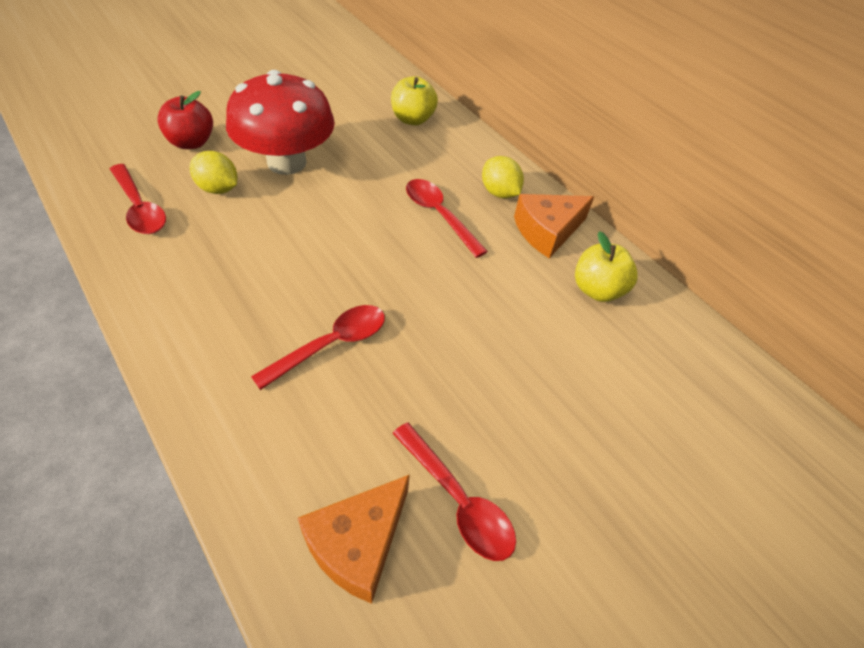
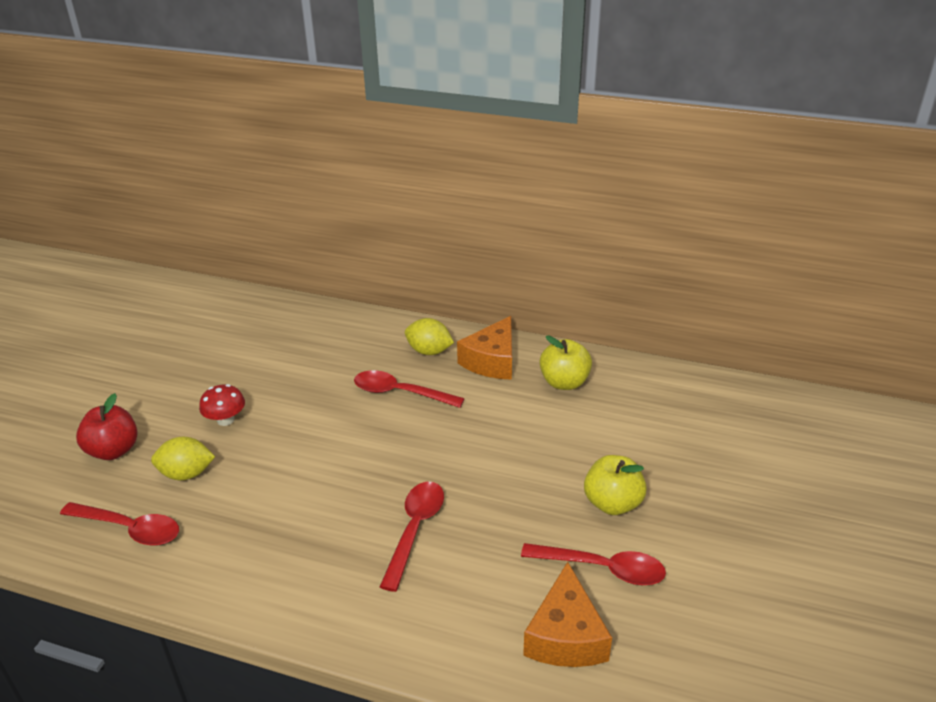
camera: 30 degrees left, 15 degrees down
red mushroom [226,70,335,175] -> red mushroom [199,384,245,426], size x0.42
yellow apple [391,76,438,125] -> yellow apple moved to [584,455,647,515]

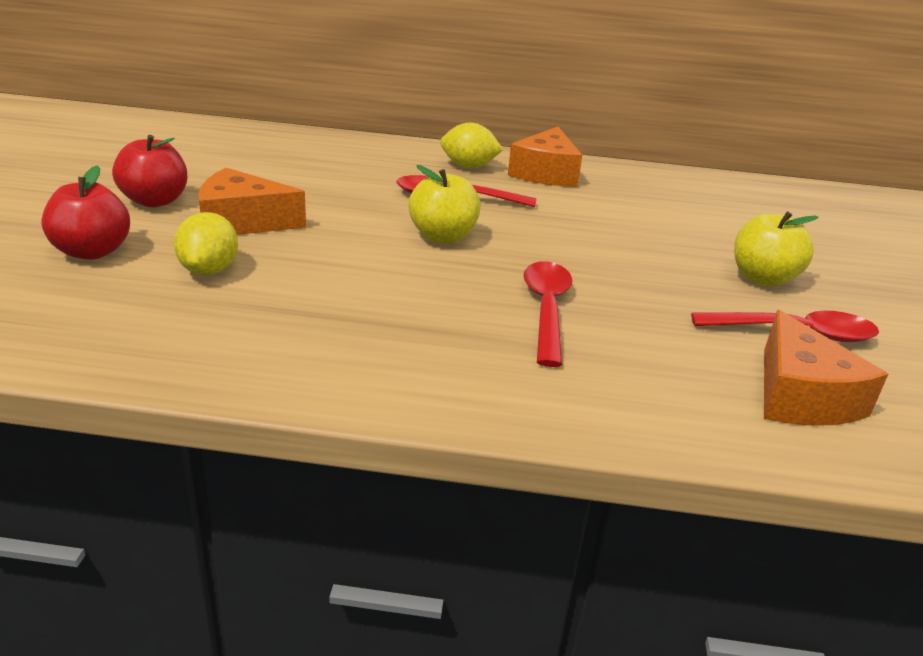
camera: 15 degrees left, 5 degrees down
red spoon [60,502,179,546] -> none
yellow lemon [151,437,215,480] -> yellow lemon turned 75 degrees counterclockwise [174,212,238,275]
red mushroom [199,384,245,426] -> orange cheese [198,168,306,235]
yellow apple [539,335,592,390] -> yellow apple moved to [408,165,481,244]
none -> red apple [112,135,187,207]

